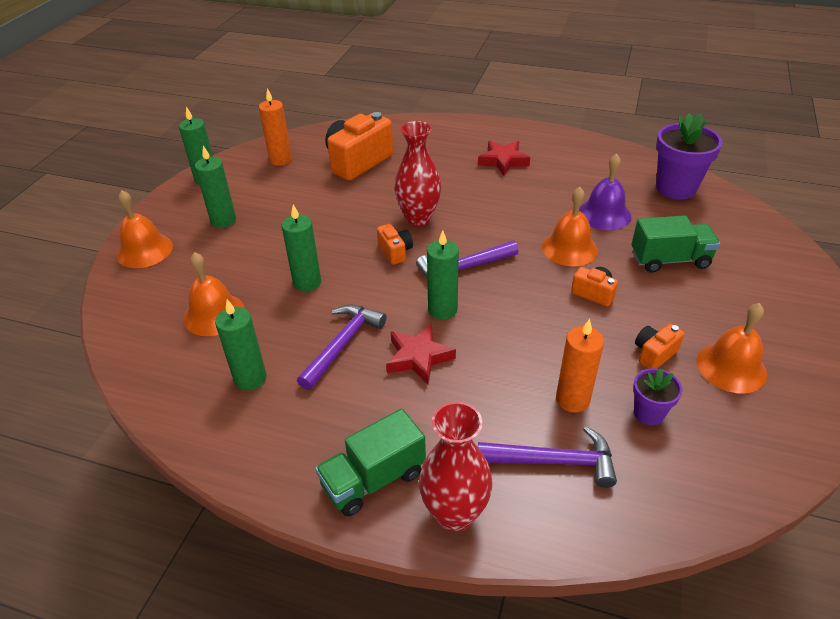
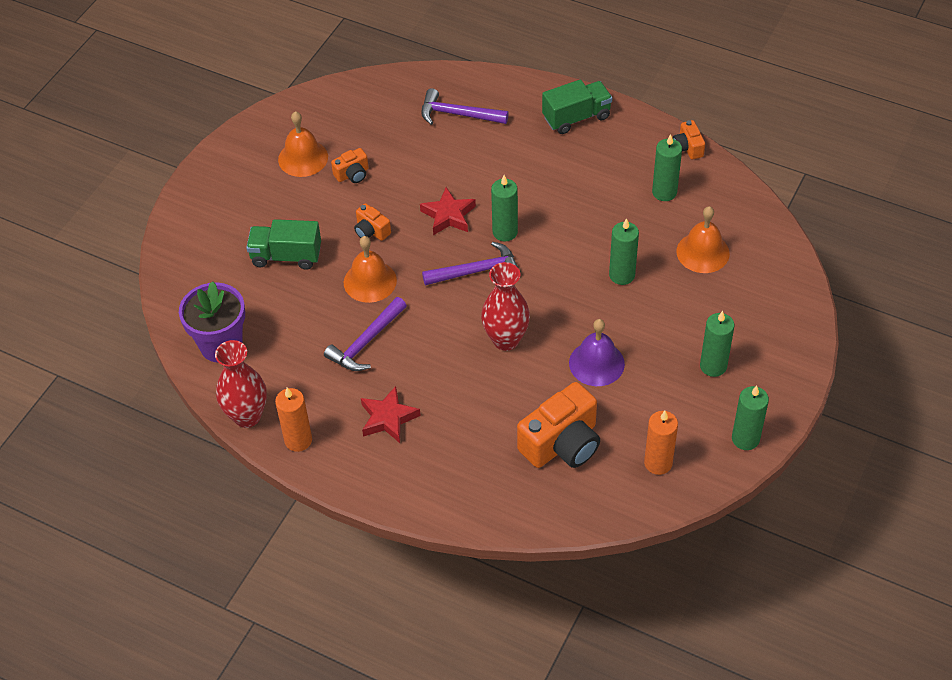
camera: 170 degrees left, 10 degrees up
orange bell [117,190,173,268] -> none
purple hammer [297,305,386,390] -> purple hammer moved to [324,297,407,371]
orange camera [377,224,413,265] -> orange camera moved to [673,120,705,159]
red star [386,324,456,384] -> red star moved to [420,187,476,235]
red vase [419,402,493,532] -> red vase moved to [215,340,267,428]
orange candle [556,319,604,413] -> orange candle moved to [275,388,312,452]
purple bell [579,154,631,230] -> purple bell moved to [569,319,625,386]
purple flower pot [633,368,682,425] -> none

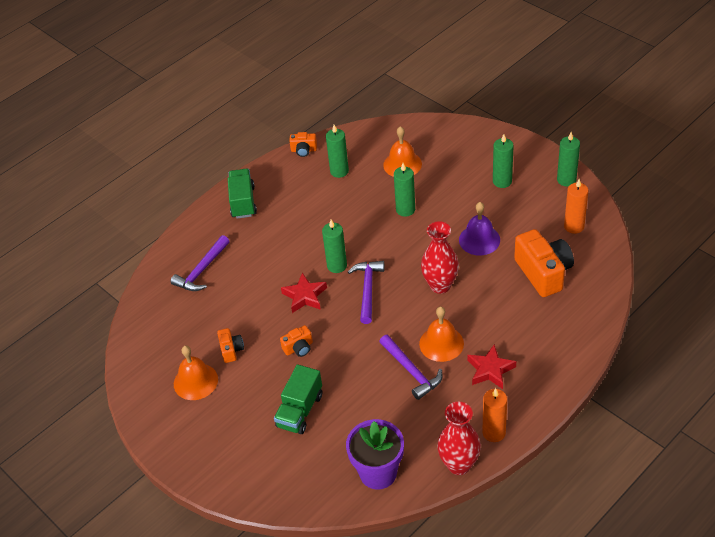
camera: 70 degrees left, 5 degrees down
orange bell [344,236,397,303] -> orange bell moved to [419,307,464,362]

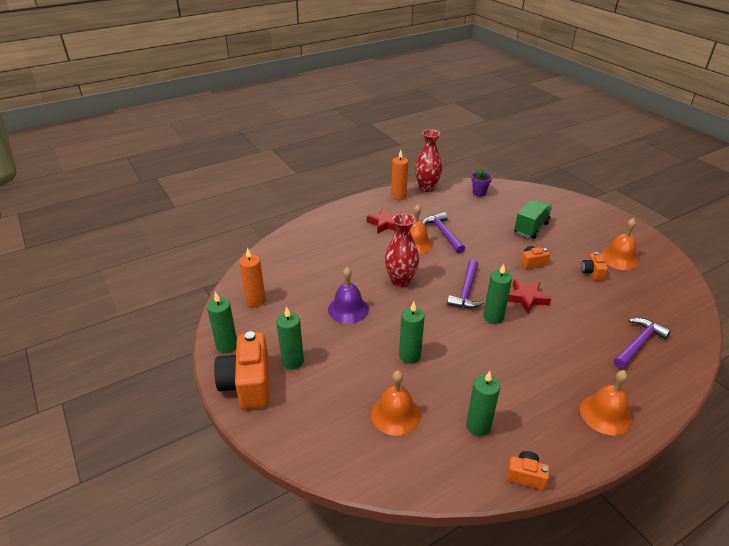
camera: 170 degrees left, 10 degrees down
green truck [228,169,257,219] -> orange bell [580,370,632,436]
purple flower pot [346,419,404,489] -> purple flower pot [471,168,492,197], size x0.54
orange camera [514,229,574,297] -> orange camera moved to [214,331,269,409]

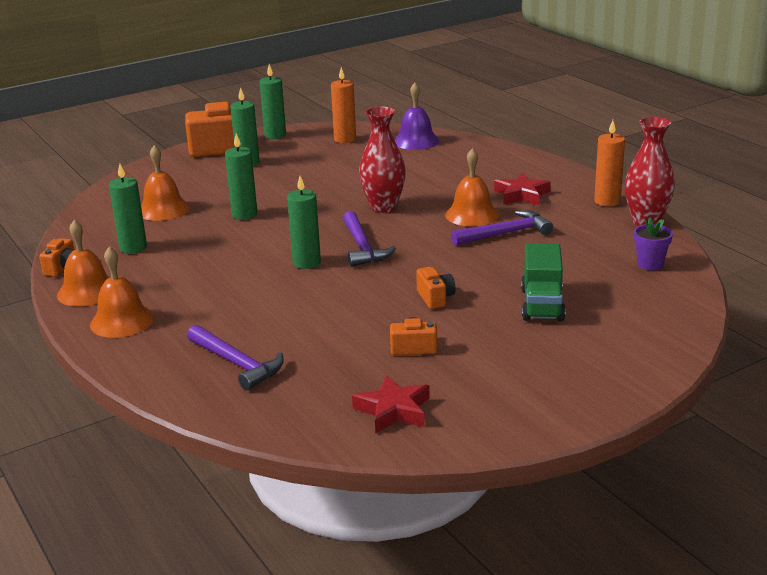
camera: 90 degrees right, 10 degrees down
purple bell [328,267,369,324] -> purple bell moved to [394,83,439,150]
purple hammer [447,260,484,308] -> purple hammer turned 120 degrees counterclockwise [343,211,396,267]
red star [508,279,551,314] -> red star moved to [352,375,430,434]
green truck [514,200,552,239] -> green truck turned 60 degrees clockwise [521,244,566,321]
orange bell [601,218,639,270] -> orange bell moved to [57,220,109,306]

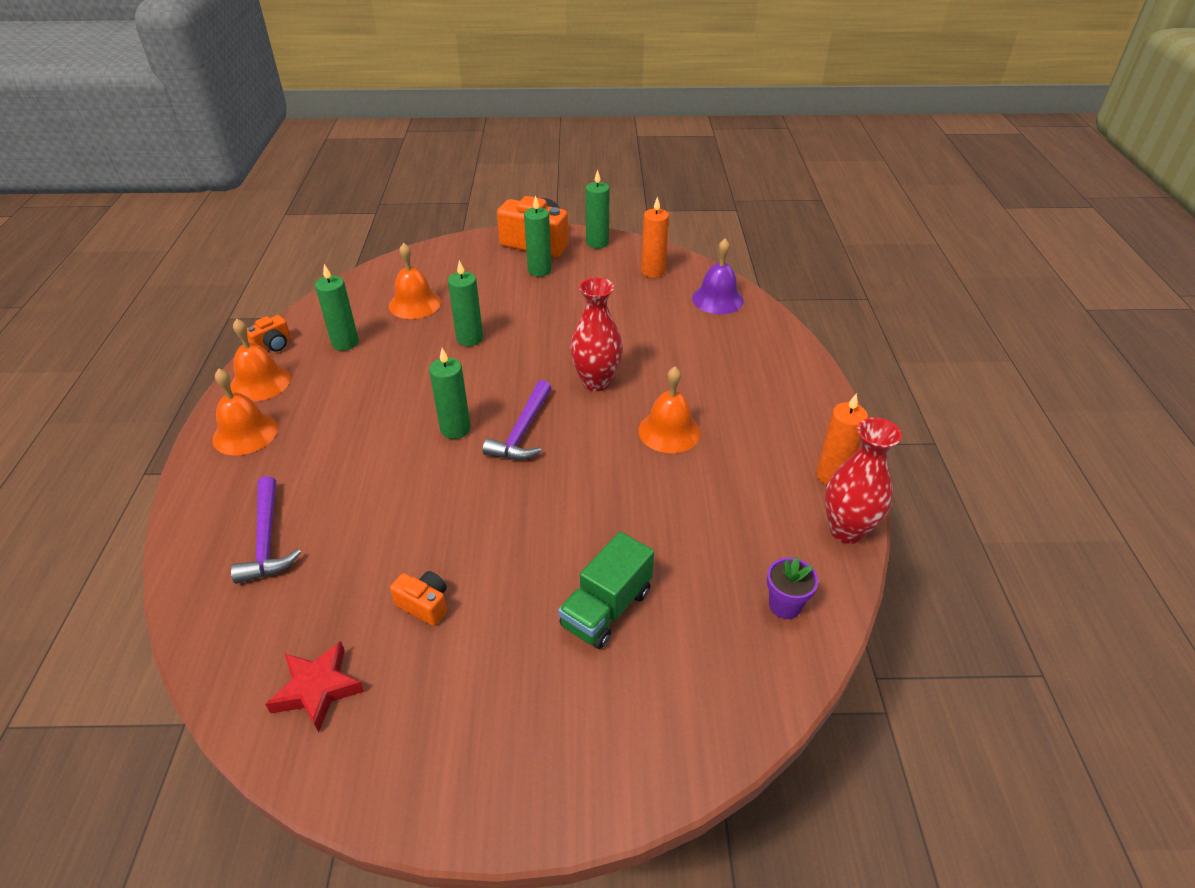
camera: 30 degrees right, 15 degrees up
orange camera [416,267,455,309] -> none
purple hammer [451,210,553,246] -> none
red star [494,173,551,205] -> none

